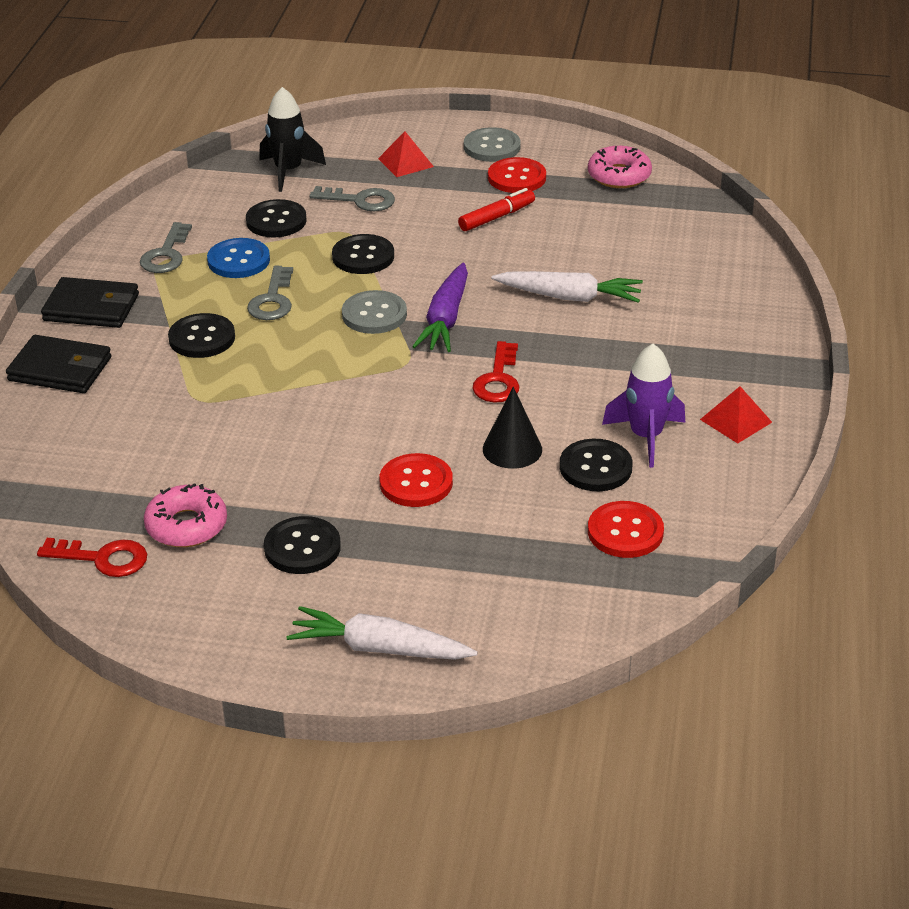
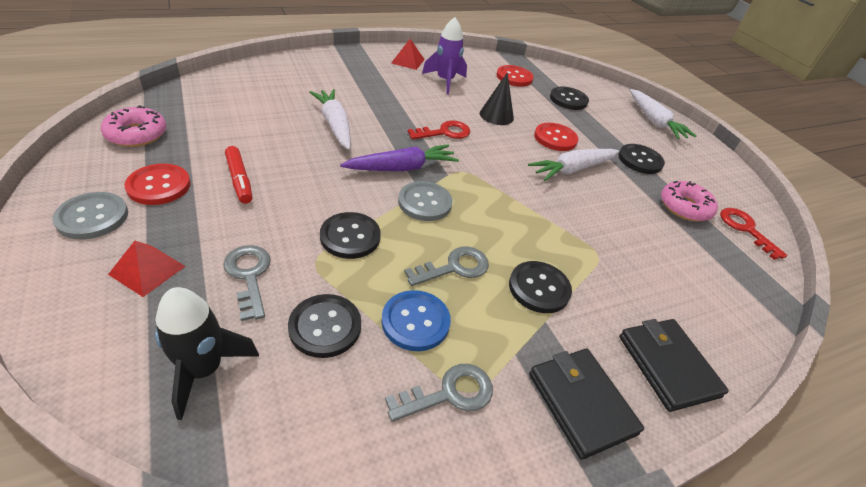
camera: 130 degrees left, 5 degrees up
red marker [458,188,535,231] -> red marker turned 135 degrees counterclockwise [225,146,253,204]
black button [560,439,633,491] -> black button moved to [550,87,589,110]
none -> white carrot [528,149,619,181]

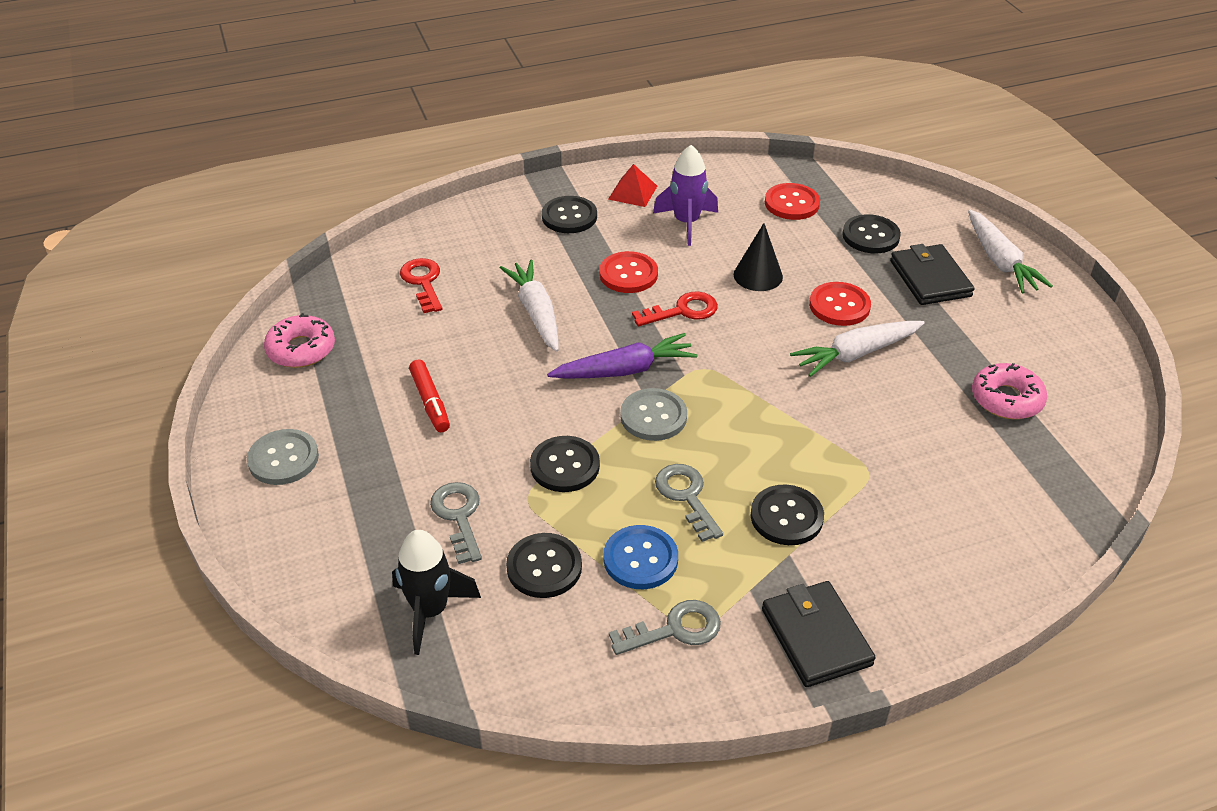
camera: 10 degrees right, 0 degrees up
red pyramid [108,241,185,297] -> none
red button [124,164,191,205] -> red button moved to [599,251,658,293]
grey key [404,246,489,286] -> grey key turned 90 degrees counterclockwise [655,464,723,542]
black button [618,144,665,174] -> black button moved to [542,196,597,233]
black wallet [619,319,729,412] -> black wallet moved to [890,244,975,305]
red key [720,208,788,260] -> red key moved to [400,258,442,313]

